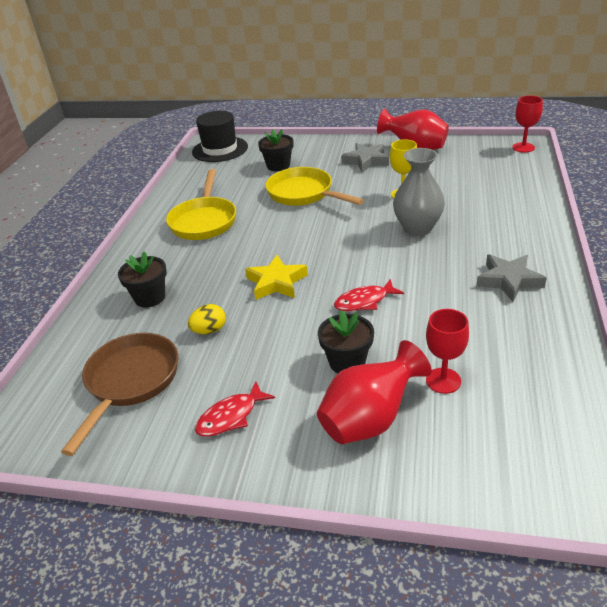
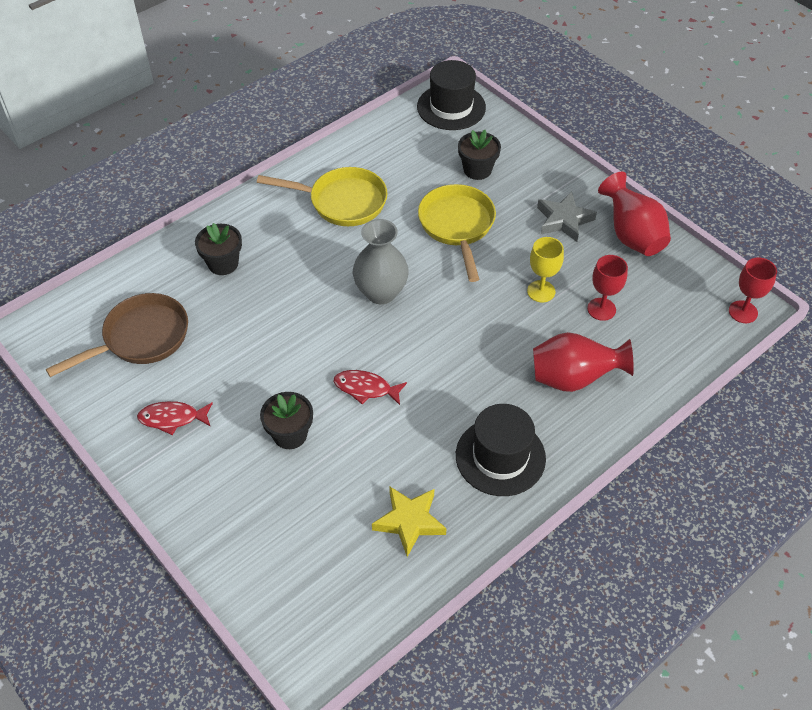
camera: 35 degrees right, 15 degrees up
yellow pan [166,169,236,240] -> yellow pan turned 120 degrees counterclockwise [257,167,388,226]
yellow egg [188,304,226,334] -> none
yellow star [245,255,308,300] -> yellow star moved to [372,486,447,557]
red vase [317,340,432,444] -> red vase moved to [533,332,634,392]
grey vase [393,148,445,236] -> grey vase moved to [353,219,409,304]
red goblet [426,309,469,394] -> red goblet moved to [587,255,628,321]
grey star [476,254,547,302] -> black hat [456,404,546,496]

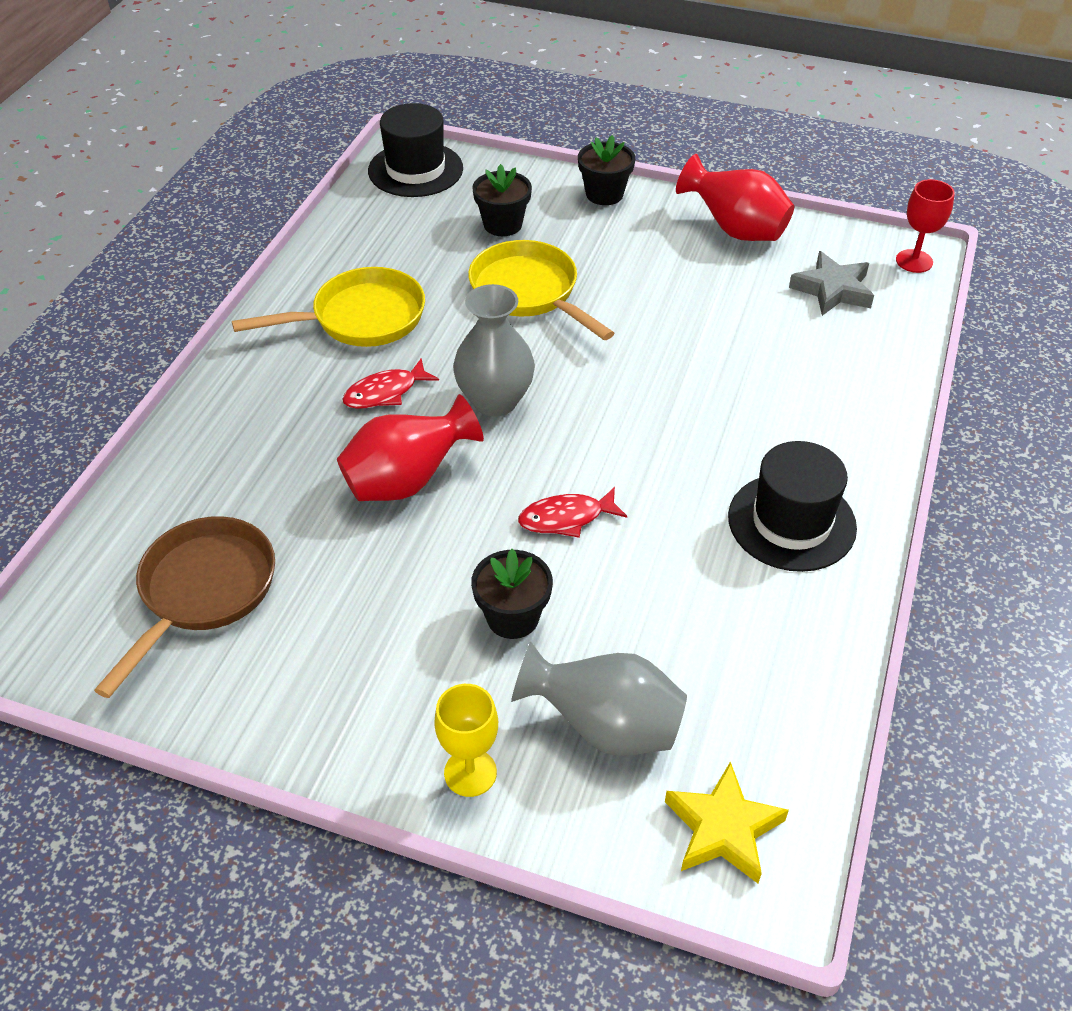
camera: 30 degrees left, 5 degrees down
red fish [137,401,213,435] -> red fish moved to [342,359,439,409]
black flower pot [195,223,242,275] -> black flower pot moved to [578,135,635,205]
yellow star [372,486,447,557] -> yellow star moved to [665,761,789,883]
yellow goblet [527,237,564,303] -> yellow goblet moved to [434,684,498,797]
red vase [533,332,634,392] -> red vase moved to [337,394,484,501]
grey star [537,191,597,242] -> grey star moved to [789,251,874,316]
red goblet [587,255,628,321] -> none
none -> grey vase [511,641,687,756]

